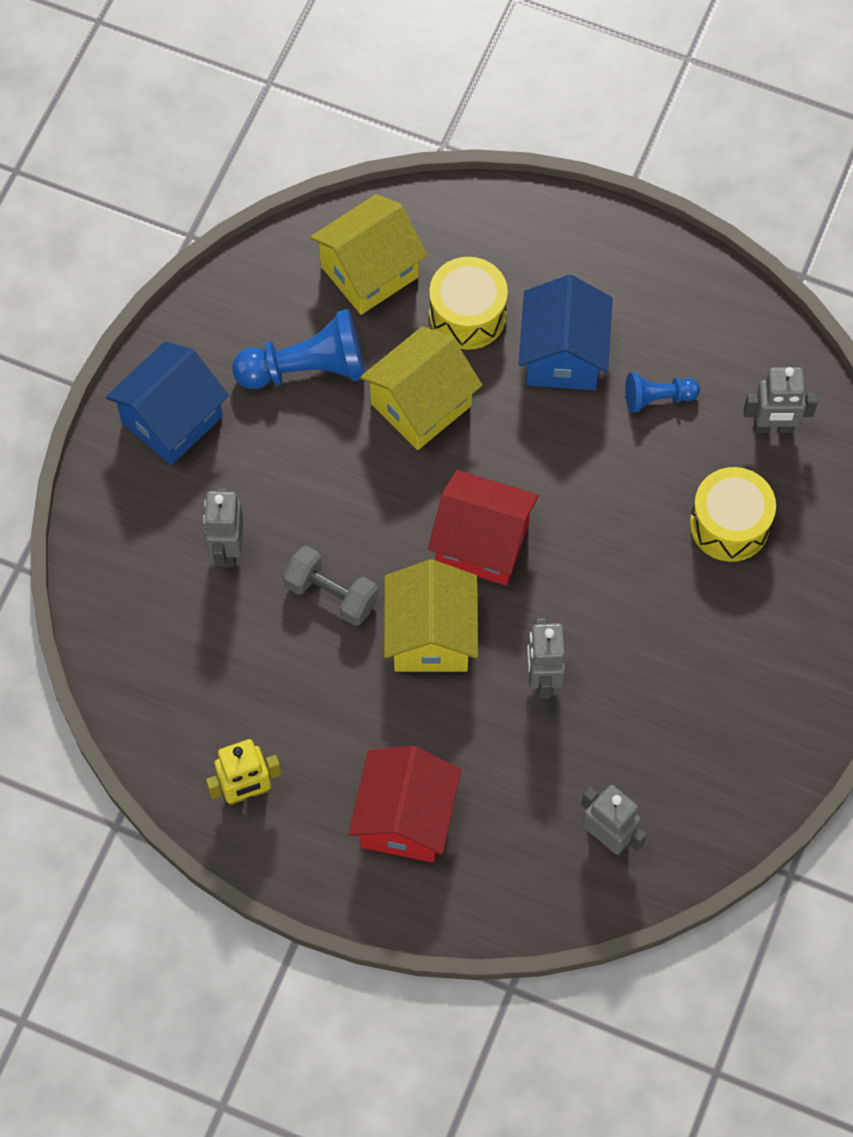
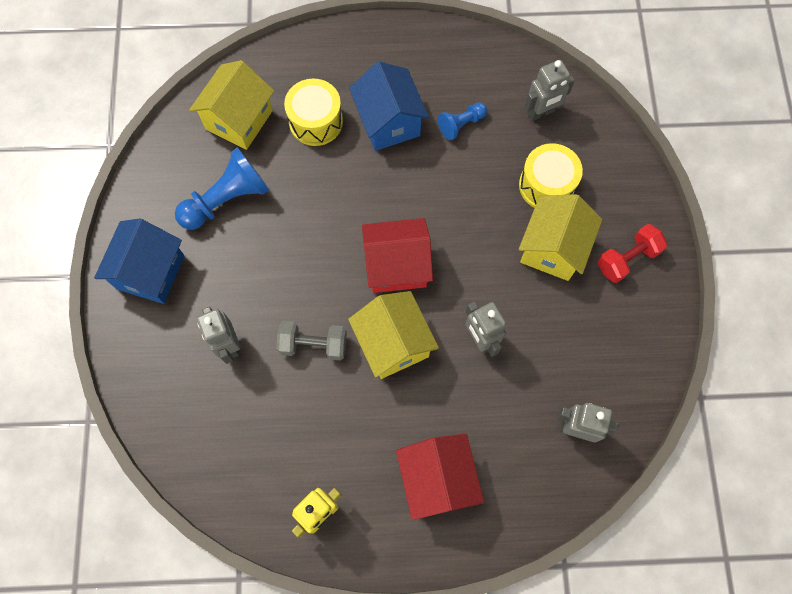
camera: 25 degrees left, 5 degrees up
yellow house [360,326,482,450] -> yellow house moved to [519,194,602,281]
none -> red dumbbell [597,224,668,283]

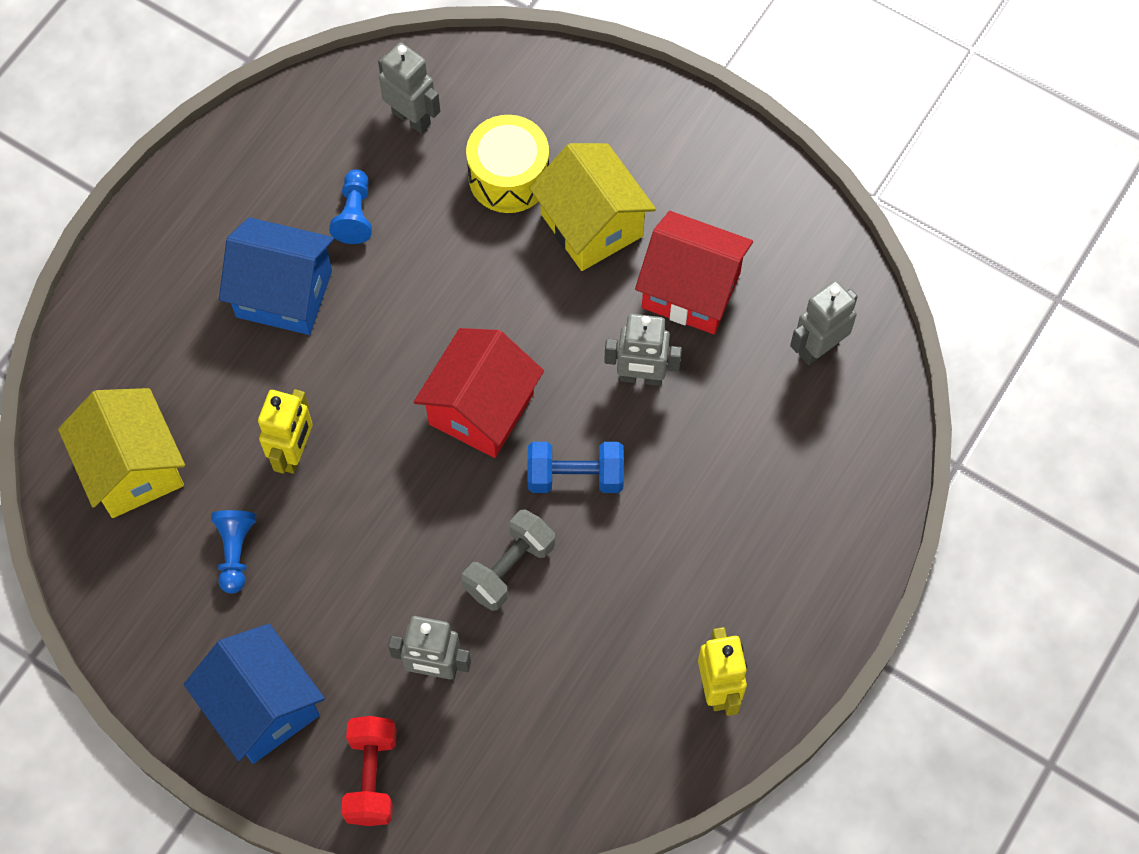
camera: 55 degrees left, 5 degrees down
blue pawn [175,147,269,230] -> blue pawn [211,510,256,594], size x0.56
yellow drum [284,79,343,146] -> none
yellow house [348,291,439,379] -> blue dumbbell [528,442,624,493]
red house [396,434,484,520] -> red house moved to [635,211,753,334]
grey robot [524,60,575,121] -> grey robot turned 60 degrees counterclockwise [378,43,440,134]
red dumbbell [597,224,668,283] -> red dumbbell moved to [341,716,397,826]
none -> yellow robot [258,389,313,474]

